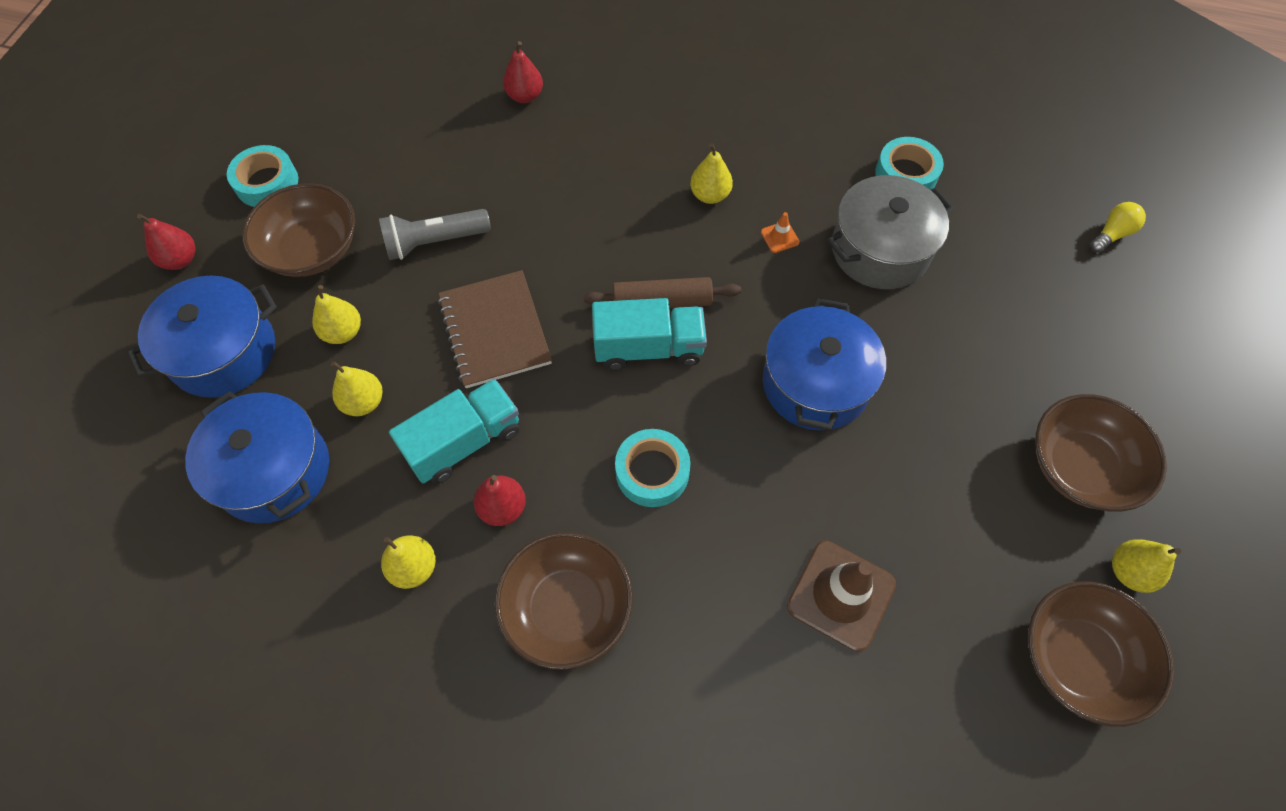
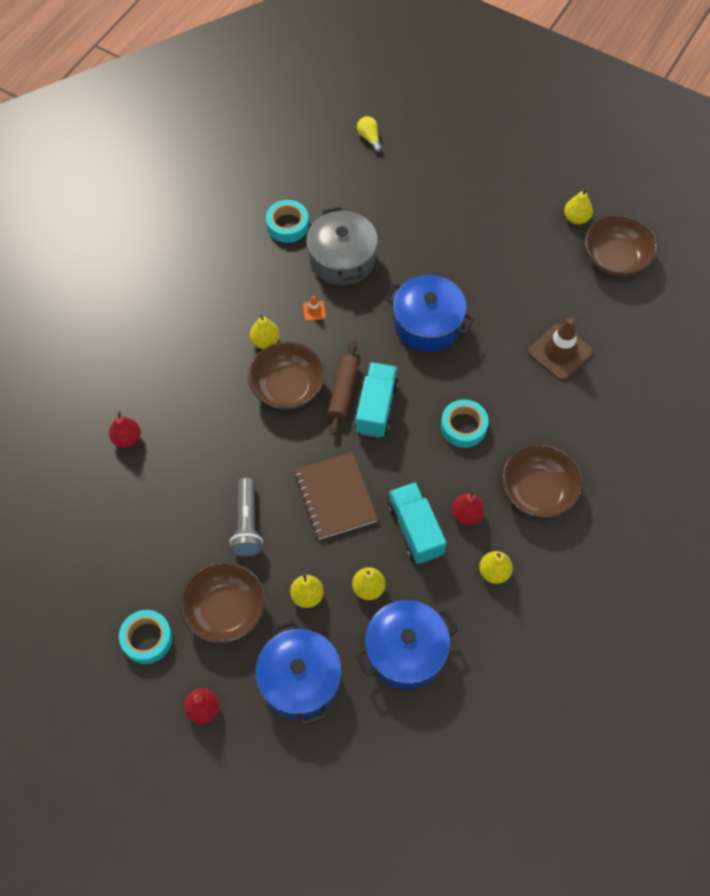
camera: 75 degrees left, 0 degrees up
brown notebook [438,270,552,388] -> brown notebook turned 75 degrees clockwise [295,452,378,540]
brown bowl [1036,394,1167,512] -> brown bowl moved to [248,342,325,410]

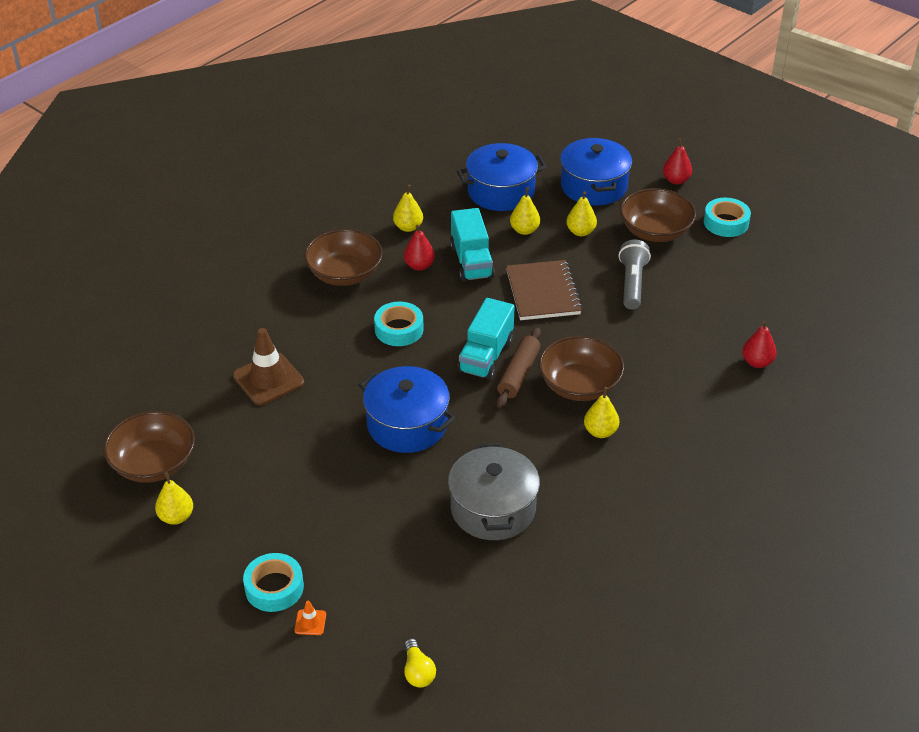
camera: 170 degrees left, 20 degrees down
turquoise tape [266,200,309,243] -> turquoise tape moved to [243,553,304,612]
orange traffic cone [303,296,326,321] -> orange traffic cone moved to [295,601,326,635]

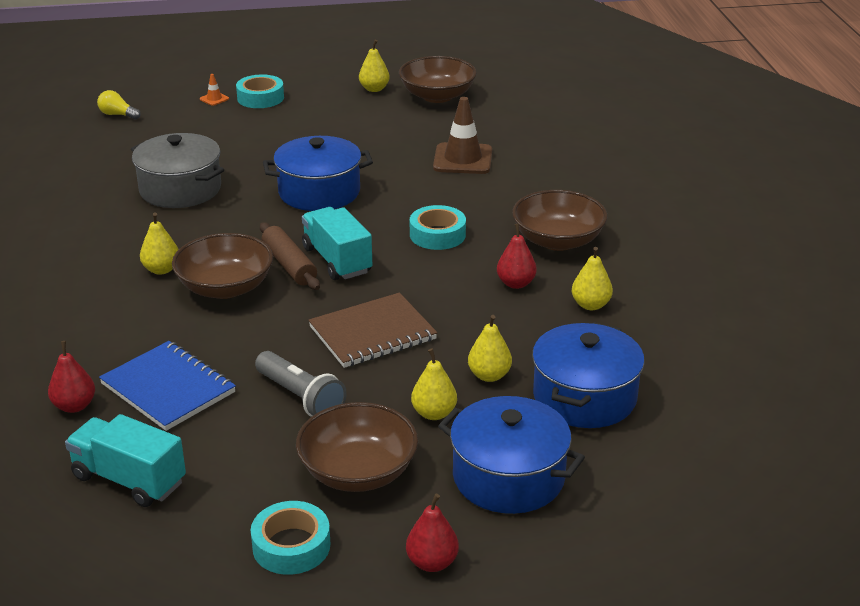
camera: 130 degrees right, 10 degrees down
turquoise truck [450,208,495,282] -> turquoise truck moved to [65,414,186,507]
brown notebook [506,260,582,320] -> brown notebook turned 60 degrees counterclockwise [308,293,437,368]
none -> blue notebook [99,341,236,431]

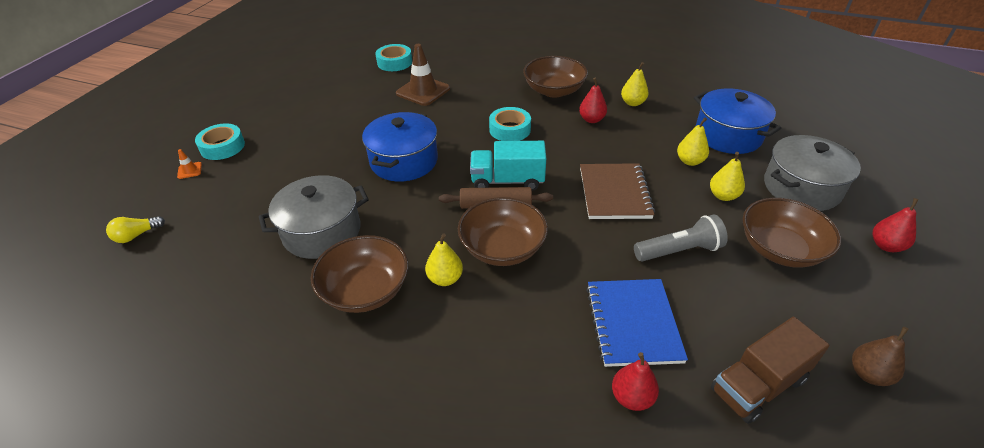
camera: 60 degrees left, 10 degrees up
turquoise truck [65,414,186,507] -> brown truck [711,317,830,424]
blue notebook [99,341,236,431] -> blue notebook turned 75 degrees counterclockwise [586,279,688,367]
turquoise tape [251,501,330,575] -> turquoise tape moved to [375,44,412,71]
yellow pear [359,40,390,92] -> none
brown bowl [399,56,477,103] -> brown bowl moved to [311,235,408,313]
blue pot [438,396,585,514] -> grey pot [764,135,861,211]
none -> brown pear [852,327,909,386]

